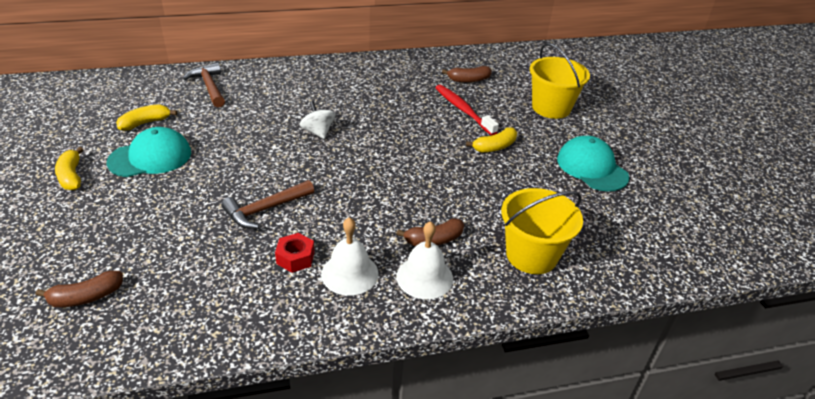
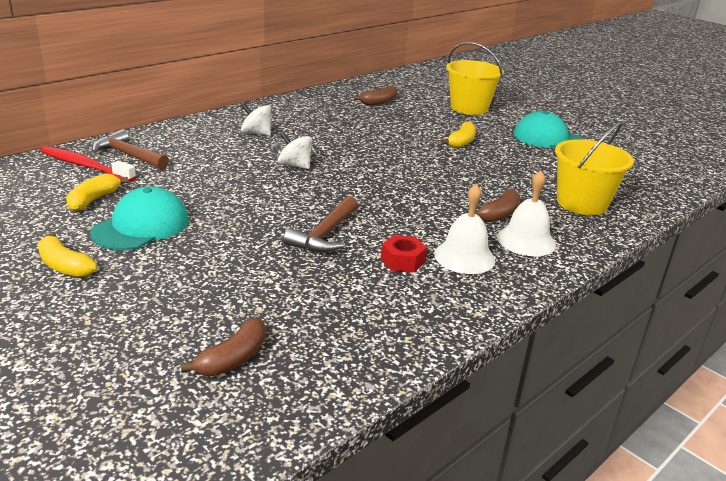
camera: 30 degrees left, 10 degrees down
red toothbrush [435,85,499,135] -> red toothbrush moved to [40,146,136,182]
none -> white spinning top [241,103,271,136]

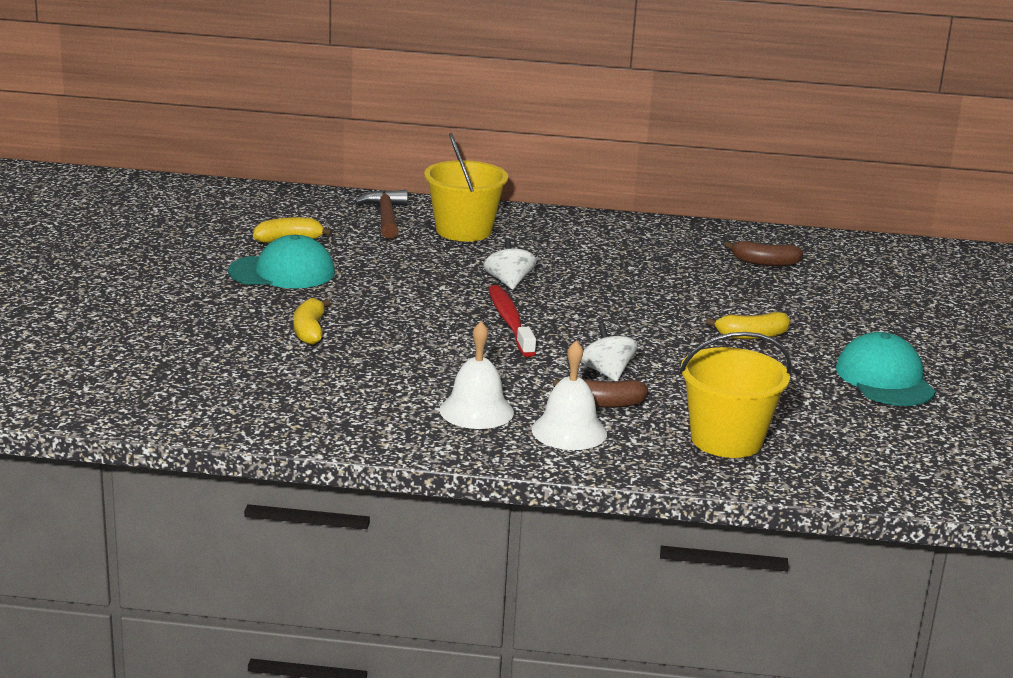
camera: 50 degrees right, 5 degrees down
yellow banana [38,232,97,277] -> yellow banana moved to [293,298,331,345]
red toothbrush [40,146,136,182] -> red toothbrush moved to [489,285,536,357]
brown banana [181,318,266,376] -> none
white spinning top [241,103,271,136] -> white spinning top moved to [581,323,638,381]
brown hammer [283,196,358,252] -> none
red nut [381,235,427,272] -> none
yellow bucket [446,42,504,115] -> yellow bucket moved to [424,133,508,242]

